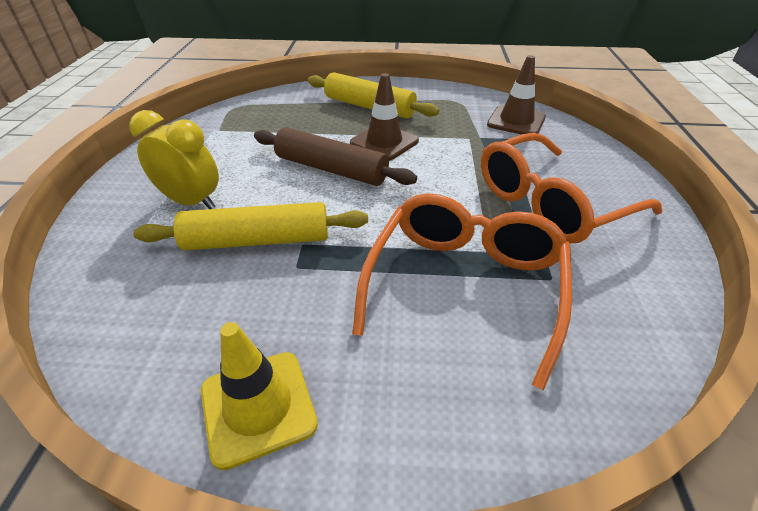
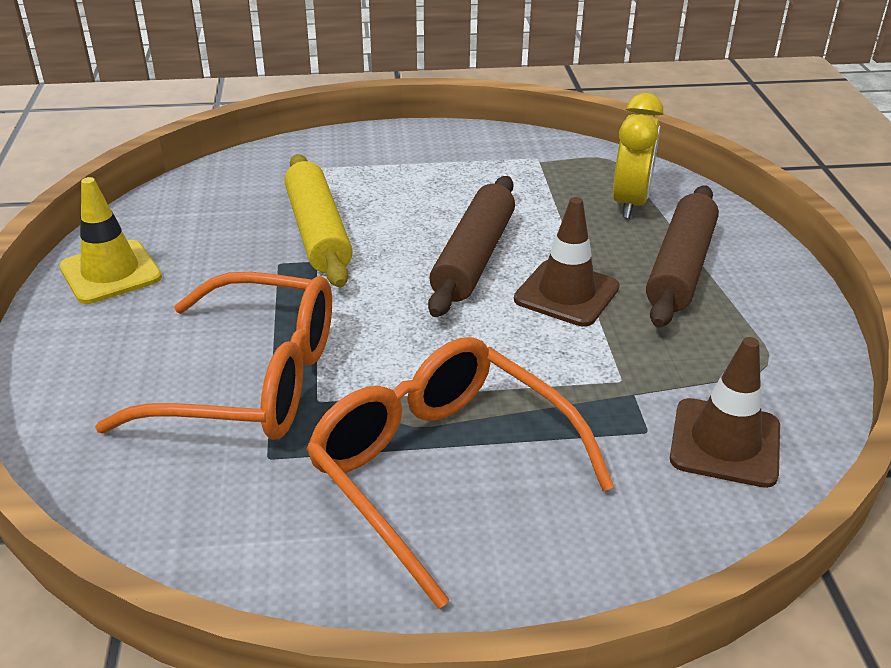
camera: 80 degrees right, 5 degrees down
yellow clock [129,110,219,209] -> yellow clock moved to [613,93,663,219]
yellow rolling pin [308,72,439,118] -> brown rolling pin [646,185,719,328]

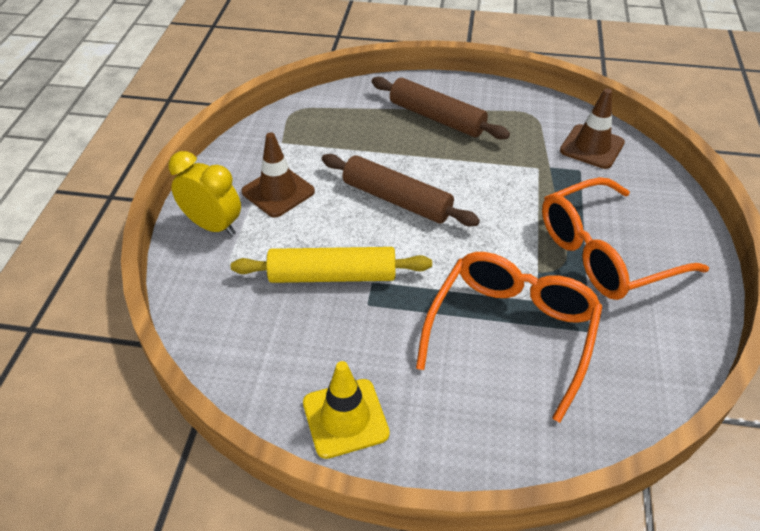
camera: 75 degrees left, 10 degrees up
brown traffic cone [514,197,620,327] -> brown traffic cone moved to [242,132,315,217]
yellow clock [613,93,663,219] -> yellow clock moved to [168,151,241,236]

